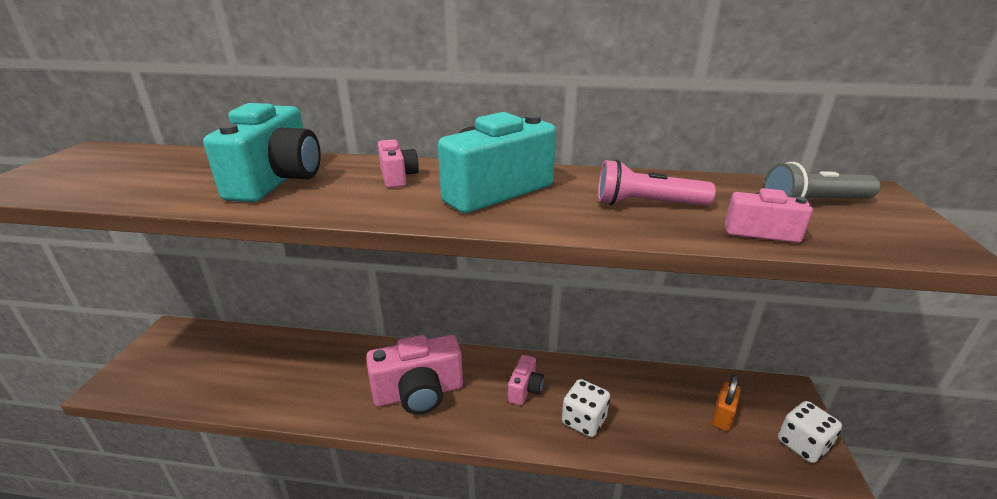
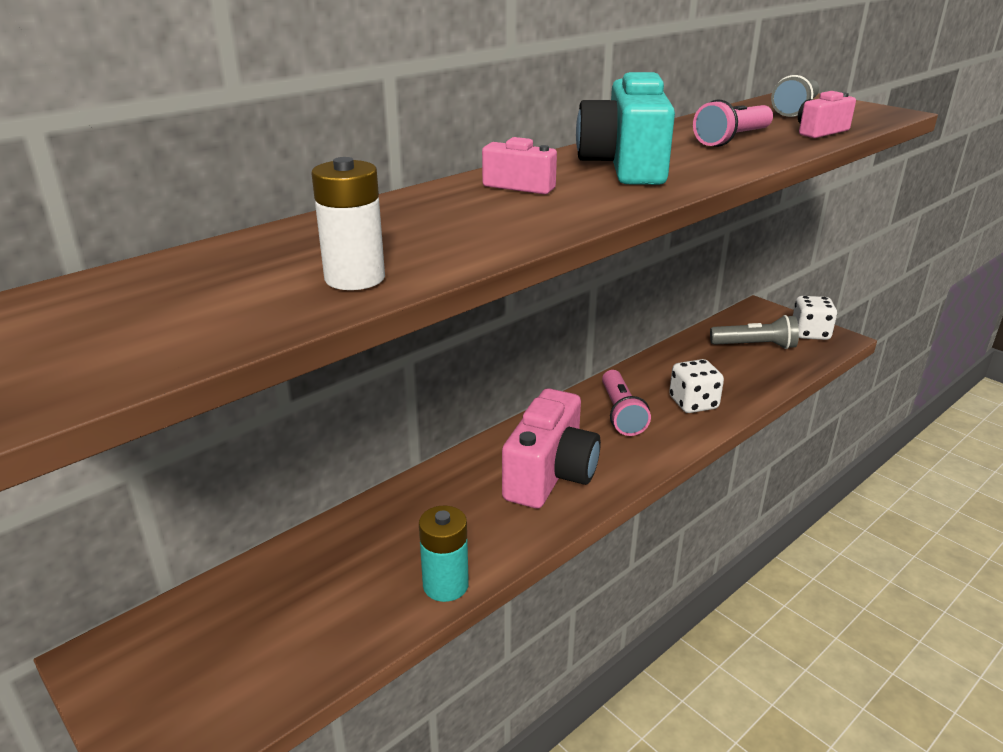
camera: 50 degrees left, 0 degrees up
turquoise camera [203,103,321,202] -> none
pink camera [508,355,544,405] -> pink flashlight [602,370,651,436]
orange padlock [712,375,741,431] -> grey flashlight [710,315,799,349]
none -> white battery [311,157,385,290]
none -> turquoise battery [419,506,469,602]

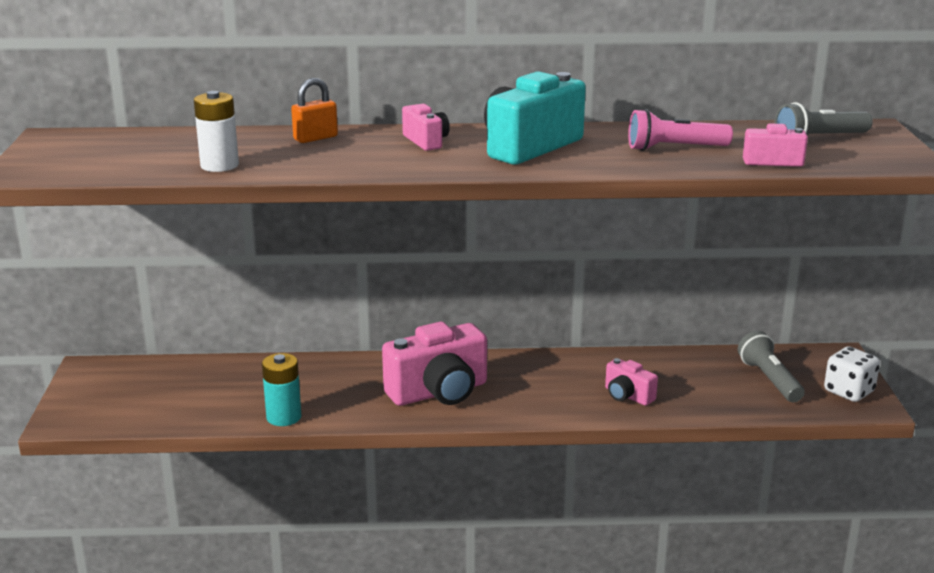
camera: 40 degrees right, 5 degrees down
pink flashlight [602,370,651,436] -> none
white dice [669,359,724,413] -> pink camera [605,358,658,406]
grey flashlight [710,315,799,349] -> grey flashlight turned 150 degrees counterclockwise [738,331,805,402]
none -> orange padlock [291,78,338,143]

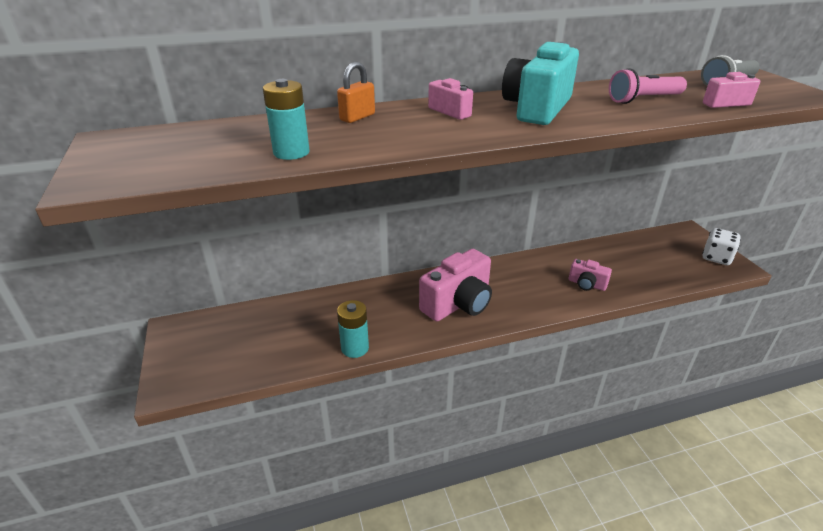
camera: 15 degrees left, 10 degrees up
white battery [194,91,239,172] -> turquoise battery [263,79,310,160]
grey flashlight [738,331,805,402] -> none

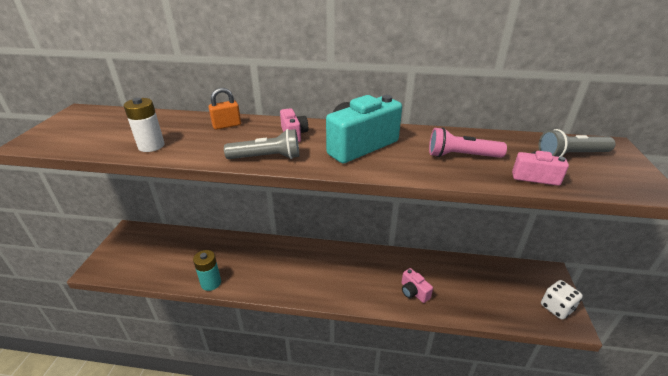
camera: 25 degrees right, 0 degrees up
turquoise battery [263,79,310,160] -> white battery [124,98,164,152]
pink camera [419,249,492,321] -> none
none -> grey flashlight [224,129,299,159]

